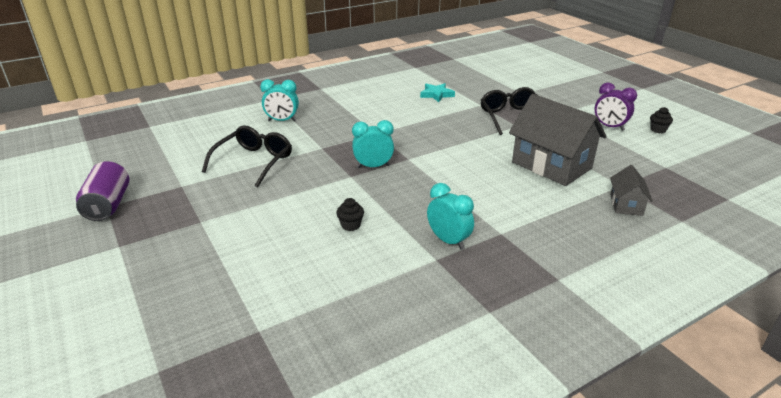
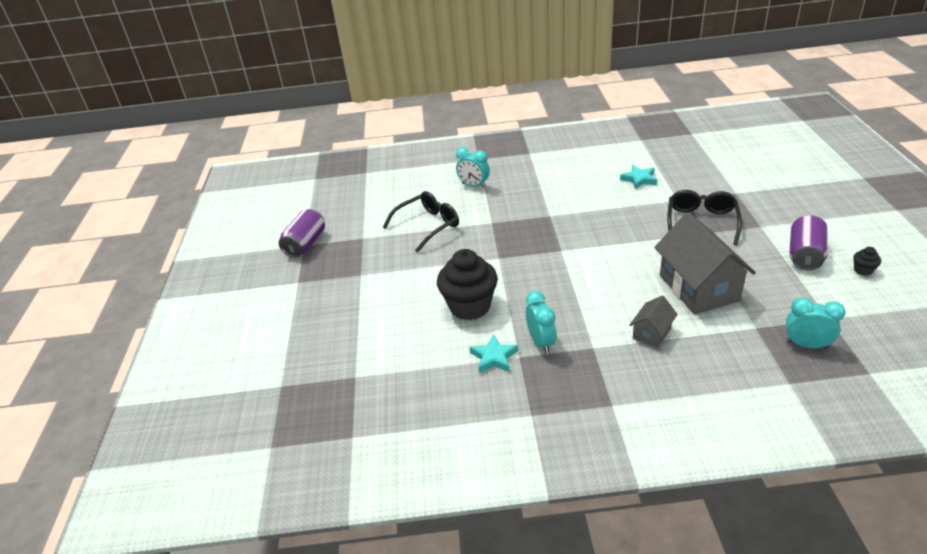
camera: 30 degrees right, 5 degrees up
black cupcake [336,198,364,231] -> black cupcake [437,249,498,320], size x2.45
turquoise clock [352,120,394,168] -> turquoise clock moved to [786,297,846,349]
purple clock [595,82,637,131] -> purple can [789,215,828,270]
grey house [610,165,653,216] -> grey house moved to [630,296,678,348]
none -> turquoise star [470,334,518,373]

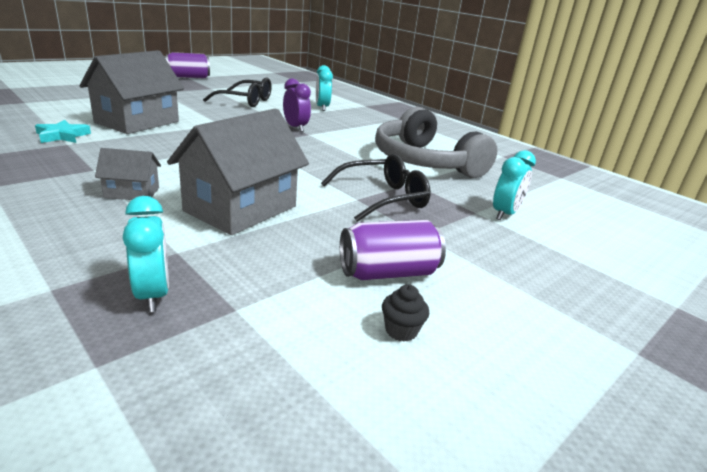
camera: 45 degrees right, 10 degrees down
black cupcake [437,249,498,320] -> grey house [79,50,184,134]
turquoise clock [526,291,557,354] -> turquoise clock moved to [493,150,536,220]
turquoise star [620,165,657,189] -> grey headphones [375,107,497,178]
none -> purple clock [283,78,311,132]

